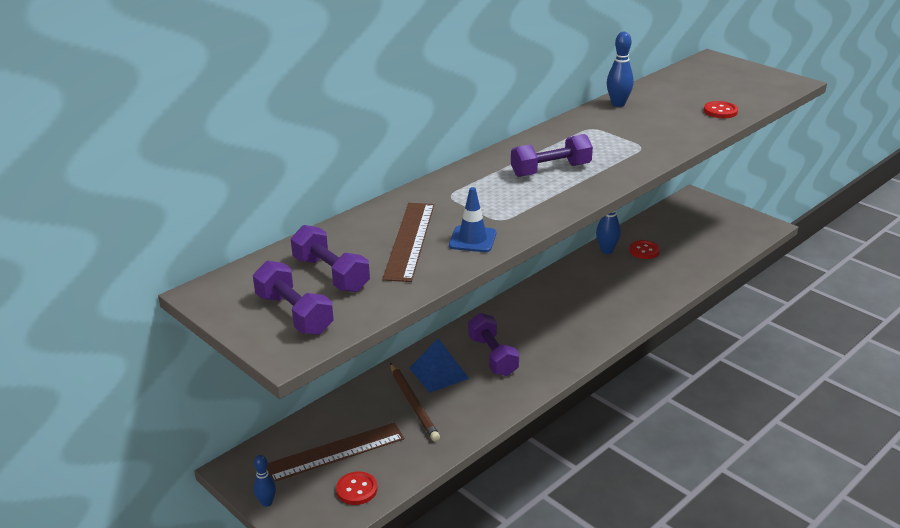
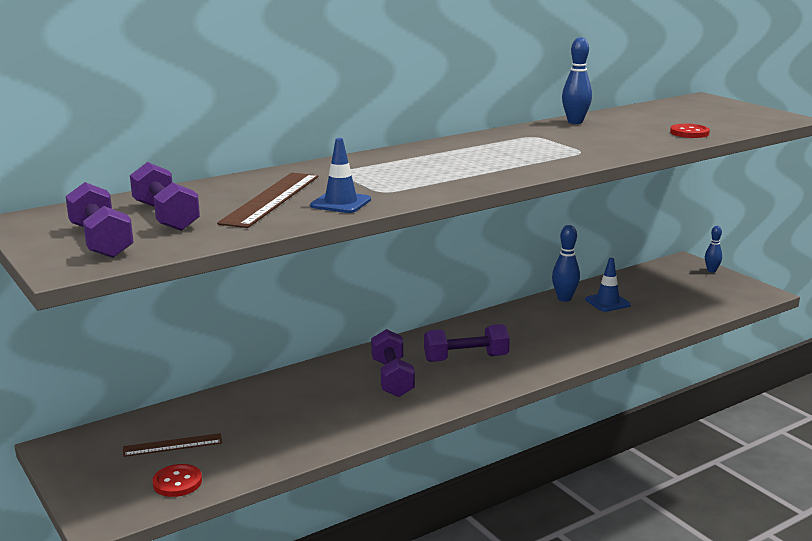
camera: 10 degrees right, 10 degrees down
blue bowling pin [253,455,276,507] -> blue bowling pin moved to [705,226,722,273]
brown ruler [267,423,405,482] -> brown ruler [123,433,222,457], size x0.59
brown pencil [390,363,440,442] -> none
blue pyramid [410,338,469,393] -> none
purple dumbbell [511,134,593,177] -> purple dumbbell moved to [424,324,510,362]
red button [629,240,660,259] -> blue traffic cone [585,258,631,312]

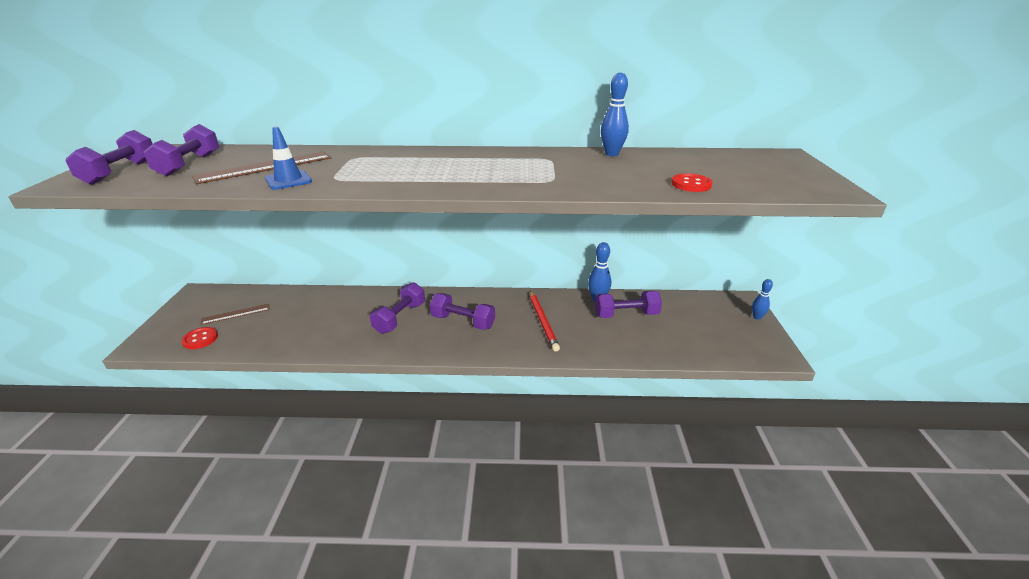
camera: 35 degrees right, 10 degrees up
brown ruler [123,433,222,457] -> brown ruler turned 45 degrees counterclockwise [201,304,270,325]
blue traffic cone [585,258,631,312] -> purple dumbbell [595,291,662,318]
none -> red pencil [530,291,560,352]

